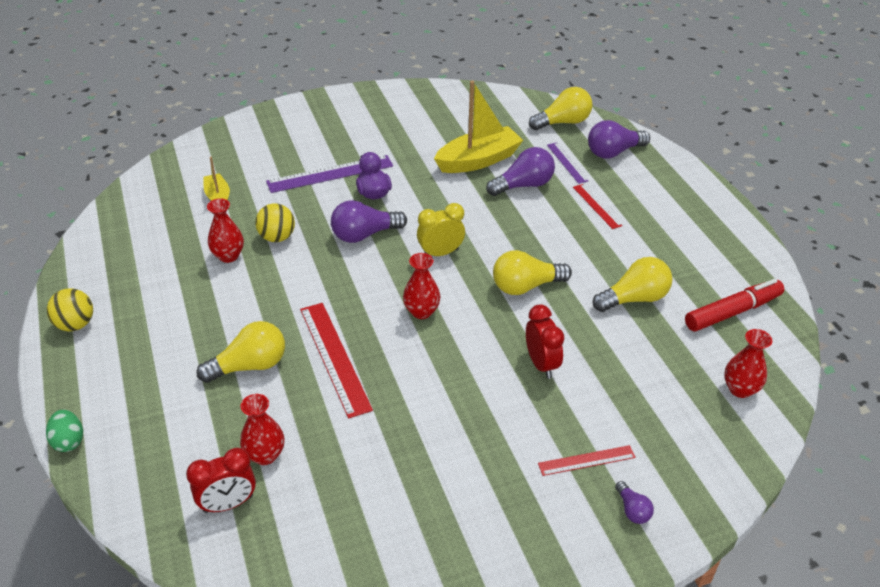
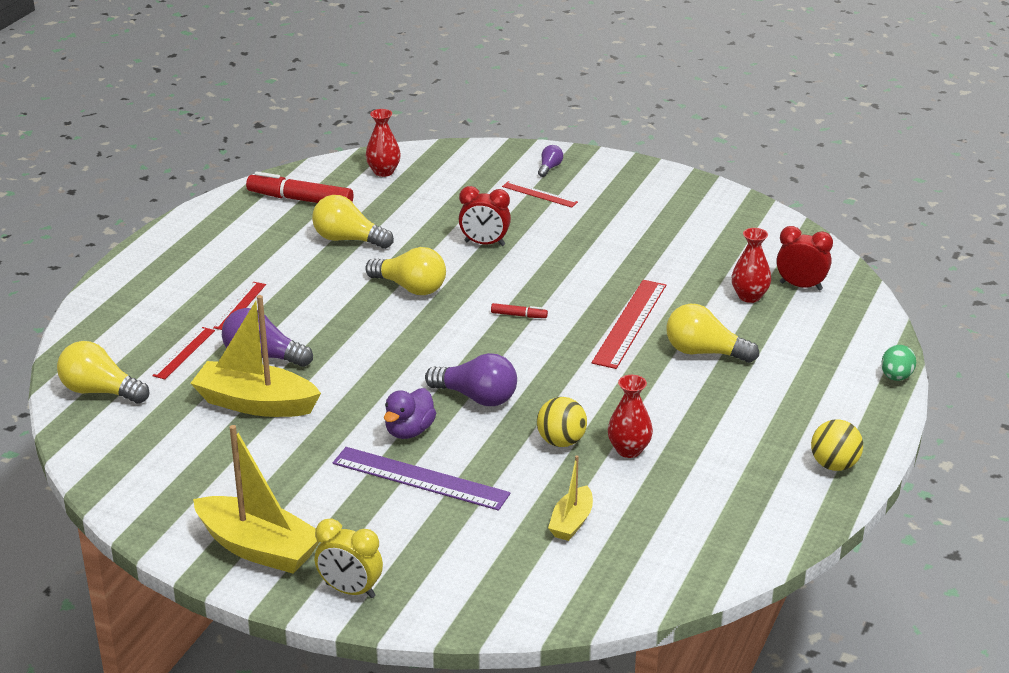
camera: 135 degrees left, 10 degrees down
red vase [403,253,440,319] -> red marker [491,303,548,318]
yellow clock [417,203,465,256] -> yellow clock moved to [315,518,383,598]
red clock [526,304,564,379] -> red clock turned 105 degrees counterclockwise [459,186,511,246]
purple ruler [547,143,588,184] -> red ruler [152,327,215,379]
purple light bulb [588,120,650,158] -> none
none -> yellow boat [193,425,319,573]

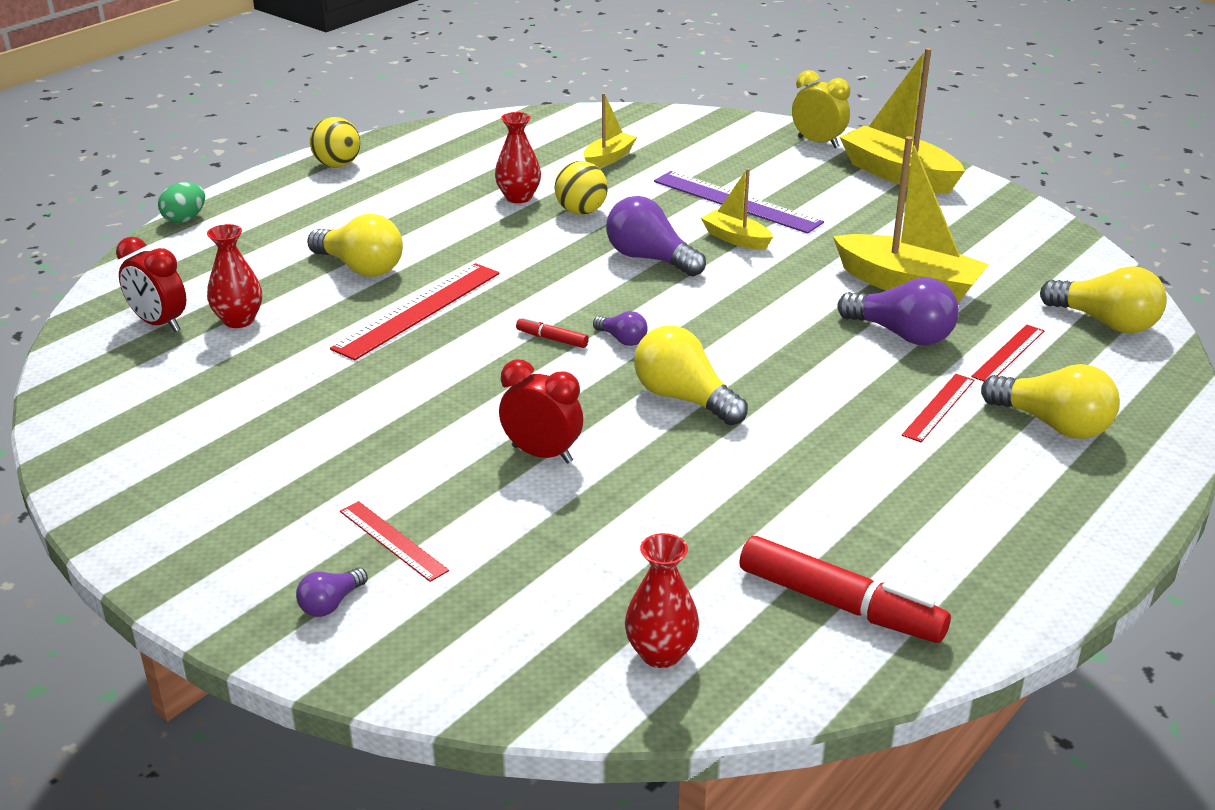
camera: 165 degrees left, 0 degrees up
yellow light bulb [312,195,394,249] -> yellow light bulb moved to [981,364,1120,439]
purple duck [384,388,436,439] -> yellow boat [701,168,773,250]
none -> purple light bulb [593,311,648,346]

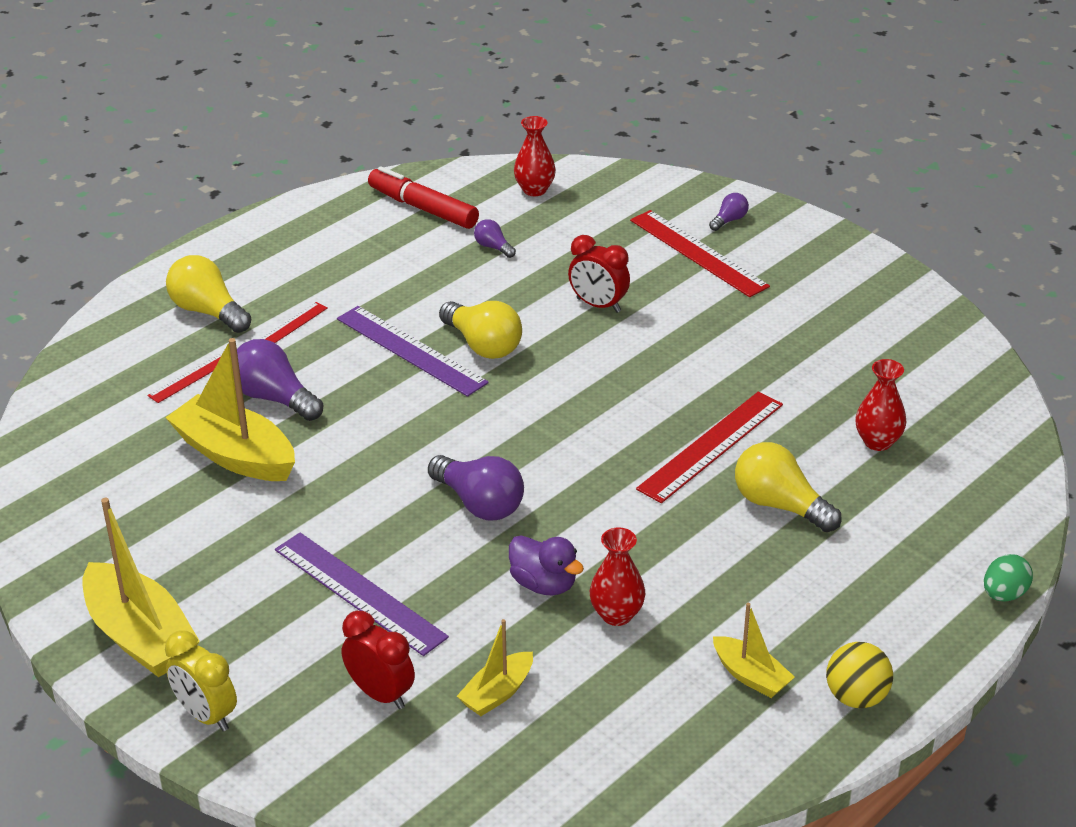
camera: 175 degrees left, 5 degrees up
red clock [116,237,186,332] -> red clock moved to [342,611,415,709]
red ruler [340,501,449,582] -> red ruler [630,210,770,297], size x1.78
red marker [516,317,589,348] -> none
yellow ball [555,161,608,215] -> purple duck [509,535,584,595]
purple light bulb [593,311,648,346] -> purple light bulb moved to [474,219,516,258]
yellow boat [701,168,773,250] -> yellow boat moved to [713,603,795,698]
yellow light bulb [1040,266,1167,333] -> none
none -> purple ruler [337,306,489,397]

